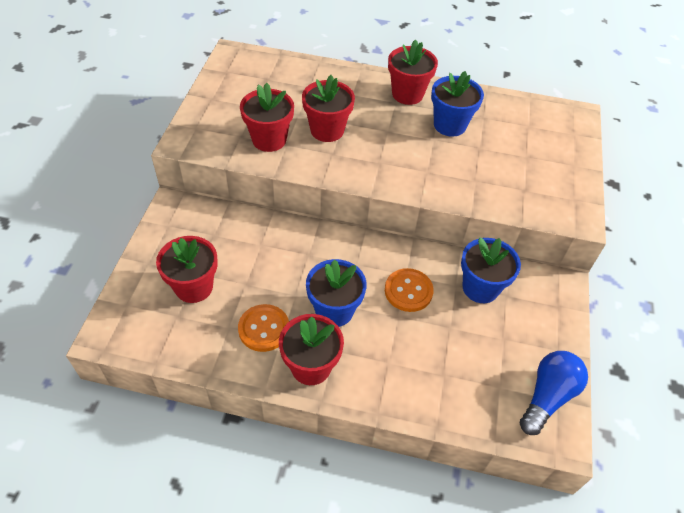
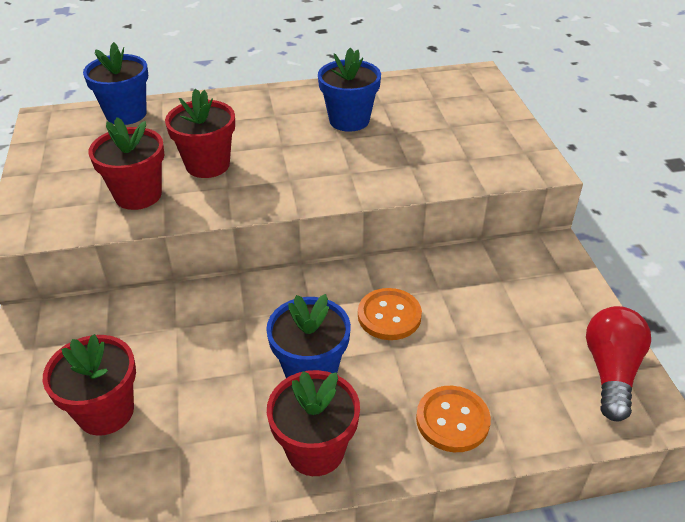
camera: 20 degrees left, 10 degrees down
orange button [238,304,289,352] -> orange button moved to [416,386,491,452]
red flower pot [388,39,438,105] -> none
blue flower pot [461,237,521,303] -> blue flower pot moved to [83,42,148,125]
blue light bulb [520,351,588,435] -> red light bulb [586,306,651,421]

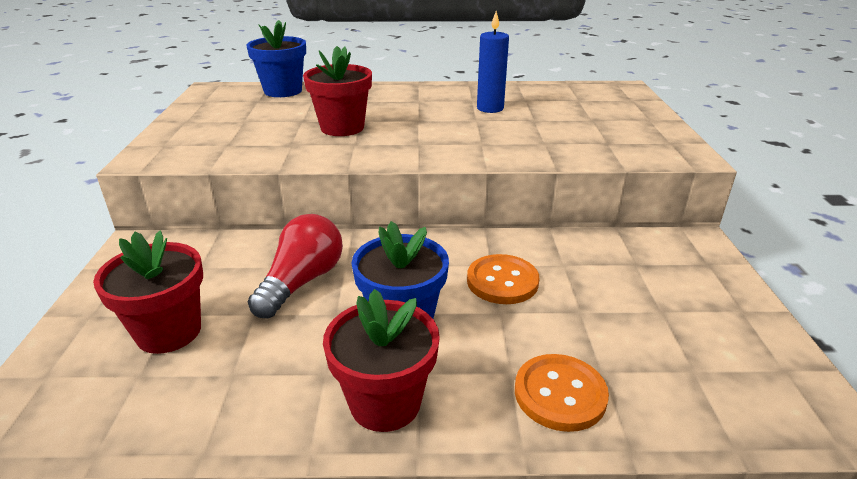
camera: 10 degrees right, 10 degrees down
red flower pot [89,117,165,210] -> none
blue flower pot [318,48,381,132] -> blue candle [477,11,509,113]
red light bulb [586,306,651,421] -> red light bulb moved to [248,214,343,318]

